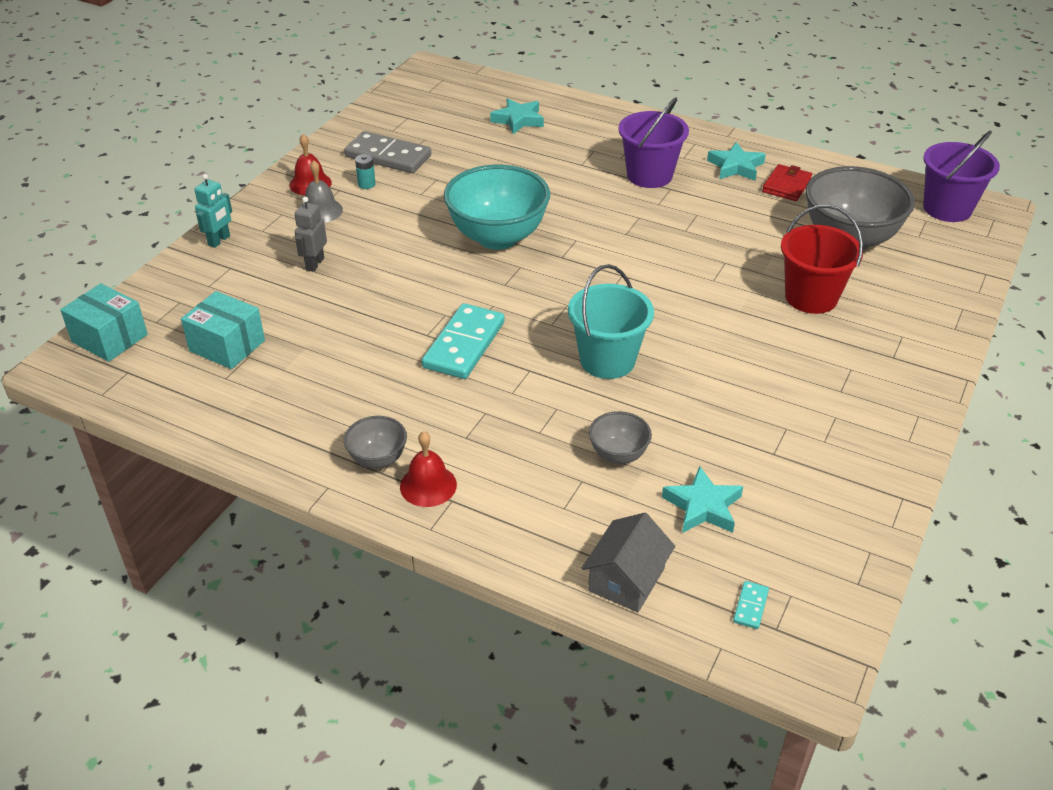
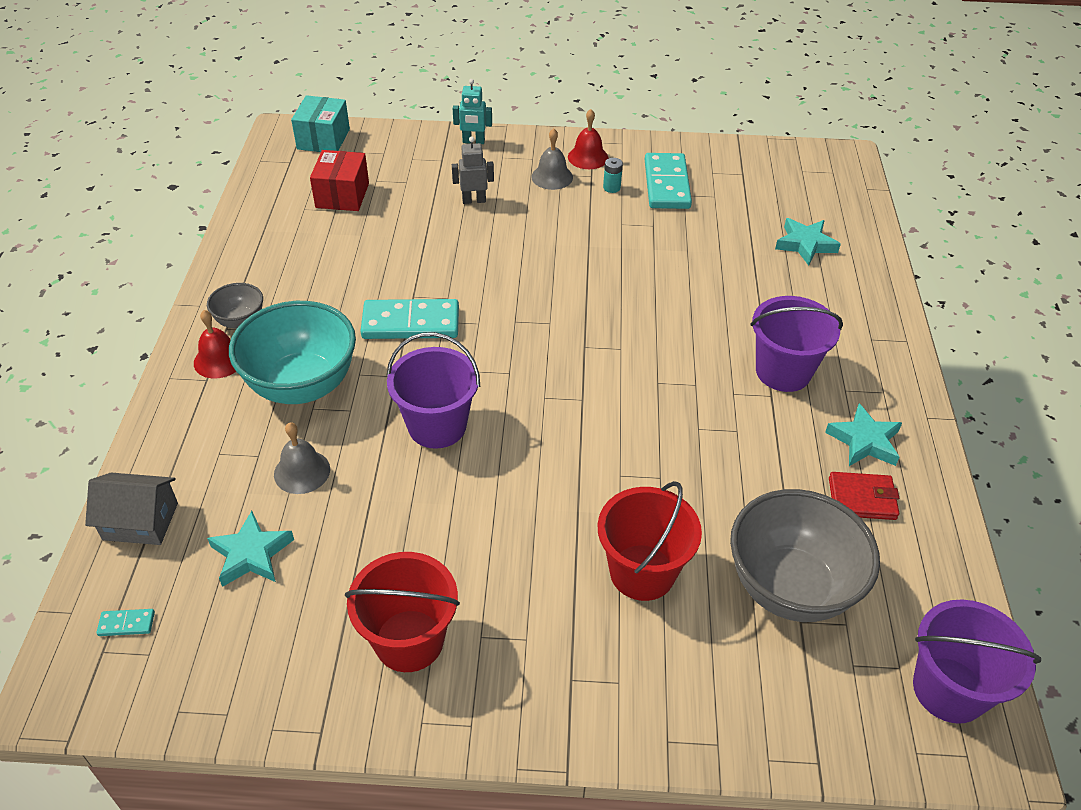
camera: 65 degrees right, 5 degrees up
turquoise box [181,291,265,369] -> red box [310,150,369,211]
grey domino [344,131,431,173] -> turquoise domino [645,153,692,209]
turquoise bowl [444,165,550,250] -> turquoise bowl moved to [229,301,356,404]
turquoise bucket [568,264,654,379] -> purple bucket [386,332,480,449]
grey bowl [589,411,652,464] -> grey bell [274,422,330,494]
none -> red bucket [345,552,460,672]

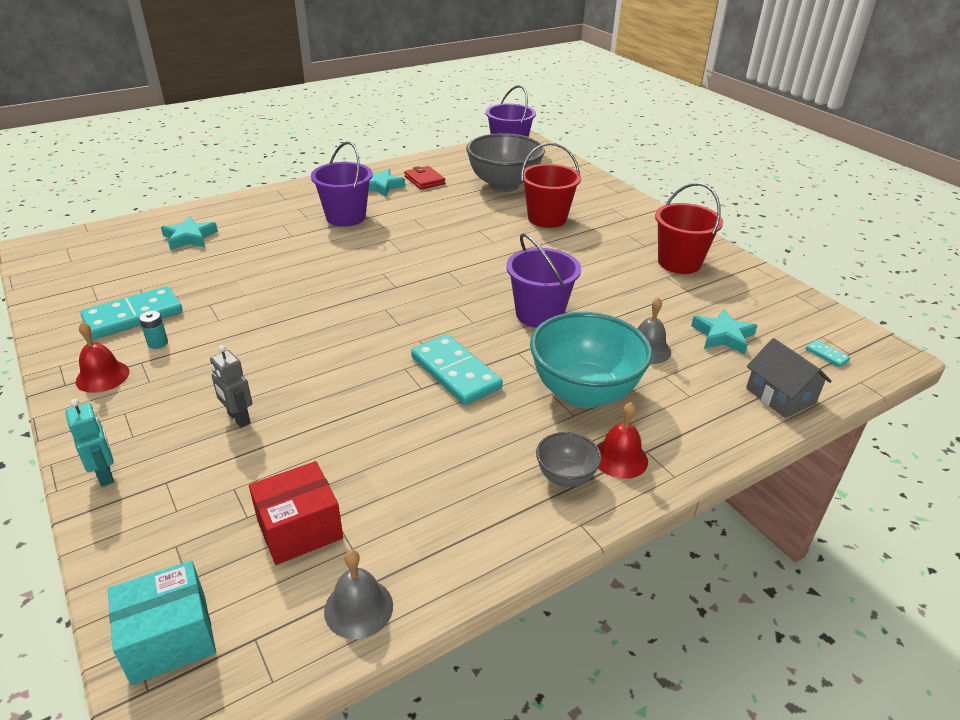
camera: 125 degrees left, 10 degrees down
grey bell [531,128,573,190] -> grey bell moved to [324,550,393,639]

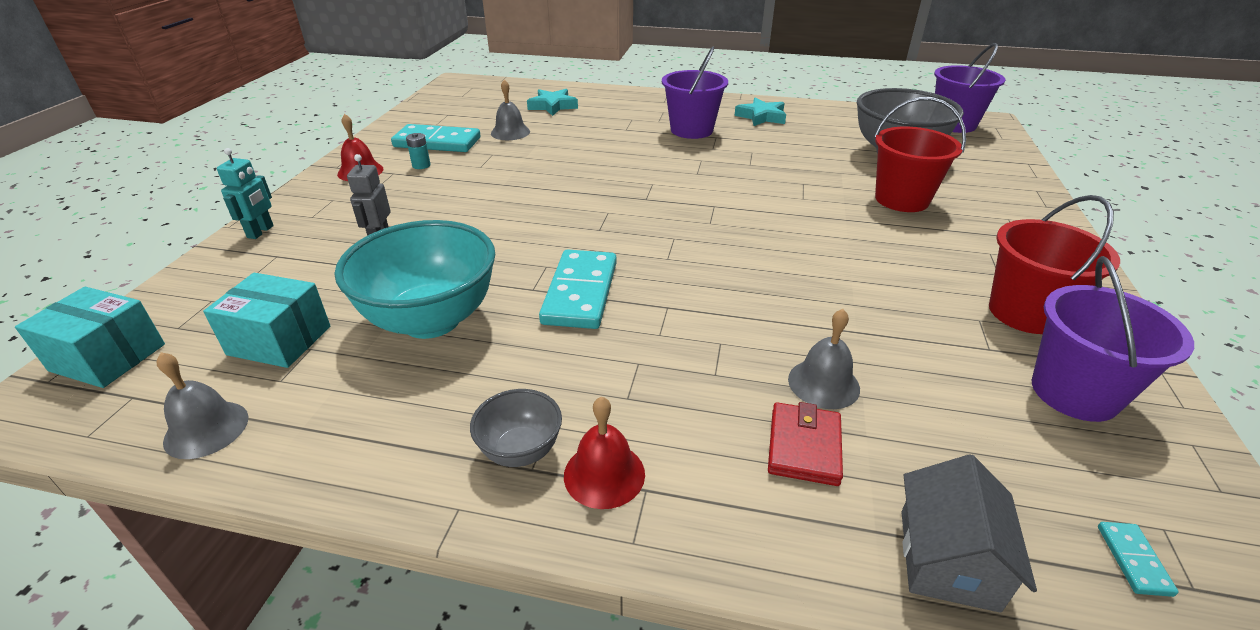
camera: 45 degrees right, 0 degrees up
red box [249,461,343,565] -> turquoise box [203,273,330,368]
red wallet [404,166,445,190] -> red wallet moved to [768,402,843,486]
purple bucket [506,233,581,328] -> purple bucket moved to [1032,256,1194,422]
turquoise bowl [530,312,652,408] -> turquoise bowl moved to [335,220,495,339]
turquoise star [691,309,758,354] -> none
none -> grey bell [491,80,530,140]

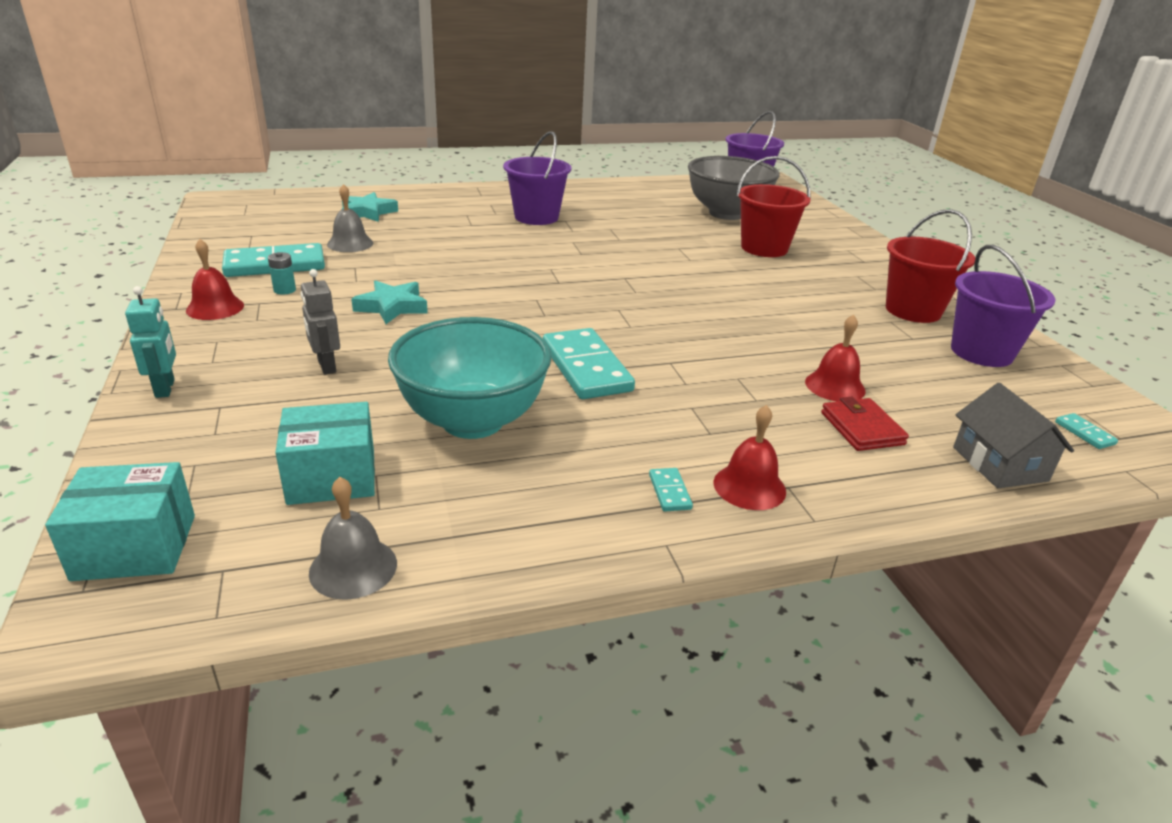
camera: 30 degrees left, 5 degrees down
grey bowl [470,389,562,467] -> turquoise domino [649,468,693,511]
turquoise star [734,98,786,126] -> turquoise star moved to [351,280,428,324]
grey bell [788,309,860,409] -> red bell [805,314,866,401]

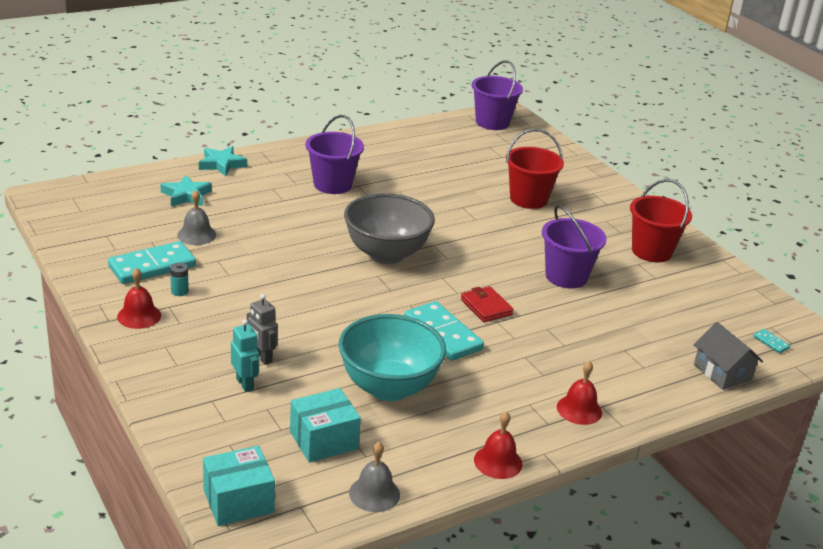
camera: 15 degrees left, 0 degrees up
turquoise robot [125,286,176,398] -> turquoise robot moved to [231,319,259,392]
turquoise star [351,280,428,324] -> turquoise star moved to [199,146,247,176]
turquoise domino [649,468,693,511] -> none
grey bowl [688,156,780,220] -> grey bowl moved to [344,193,435,264]
red bell [805,314,866,401] -> red bell moved to [474,411,522,479]
red wallet [821,397,909,451] -> red wallet moved to [461,286,514,322]
purple bucket [951,245,1055,367] -> purple bucket moved to [542,205,607,288]

